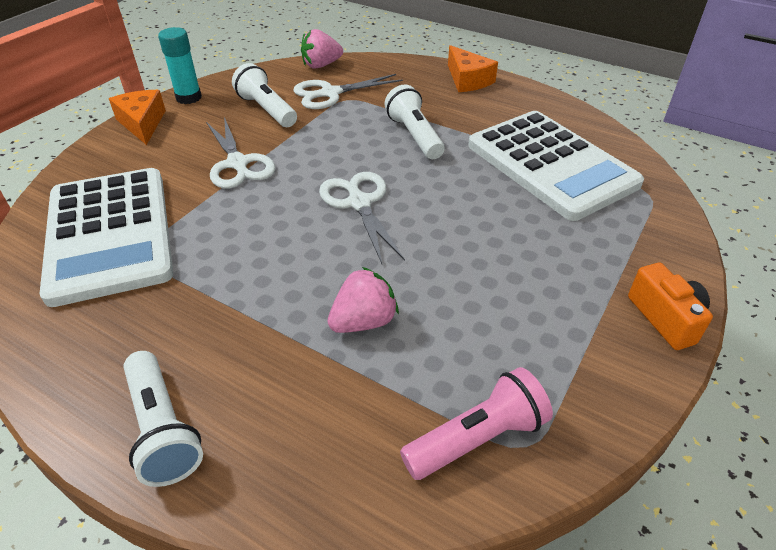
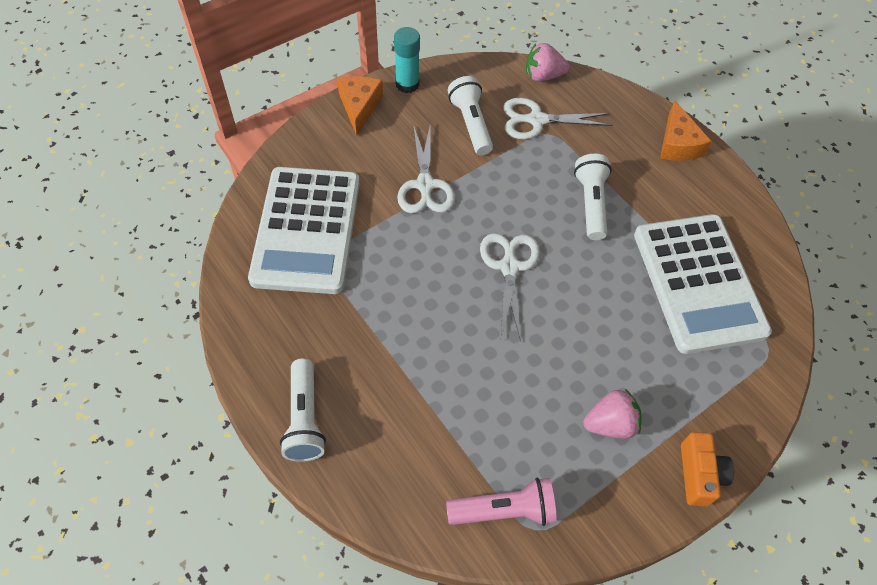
camera: 20 degrees right, 15 degrees up
pink strawberry [327,267,399,333] -> pink strawberry moved to [583,389,641,439]

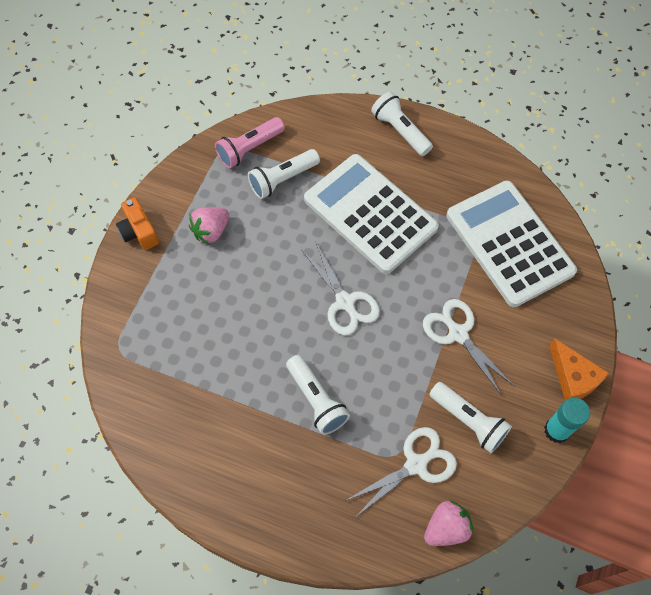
camera: 150 degrees right, 5 degrees up
white calculator [634,214,772,354] -> white calculator moved to [304,154,439,274]
orange cheese [660,101,712,161] -> none
none -> white flashlight [248,149,320,199]

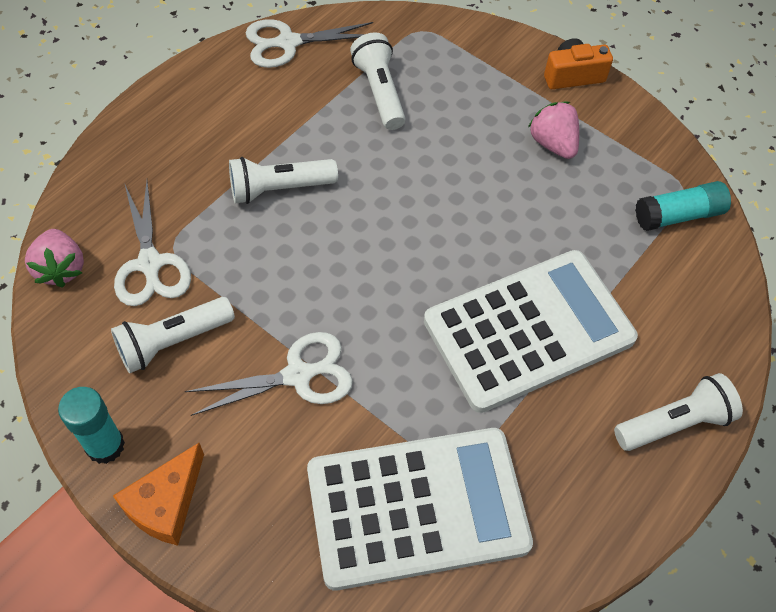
camera: 105 degrees right, 5 degrees down
pink flashlight [215,117,285,168] -> turquoise glue stick [635,181,731,231]
white flashlight [248,149,320,199] -> white flashlight moved to [350,32,406,130]
white scissors [302,243,380,335] -> white scissors moved to [246,19,373,68]
orange cheese [549,339,609,400] -> orange cheese turned 45 degrees counterclockwise [113,443,204,546]

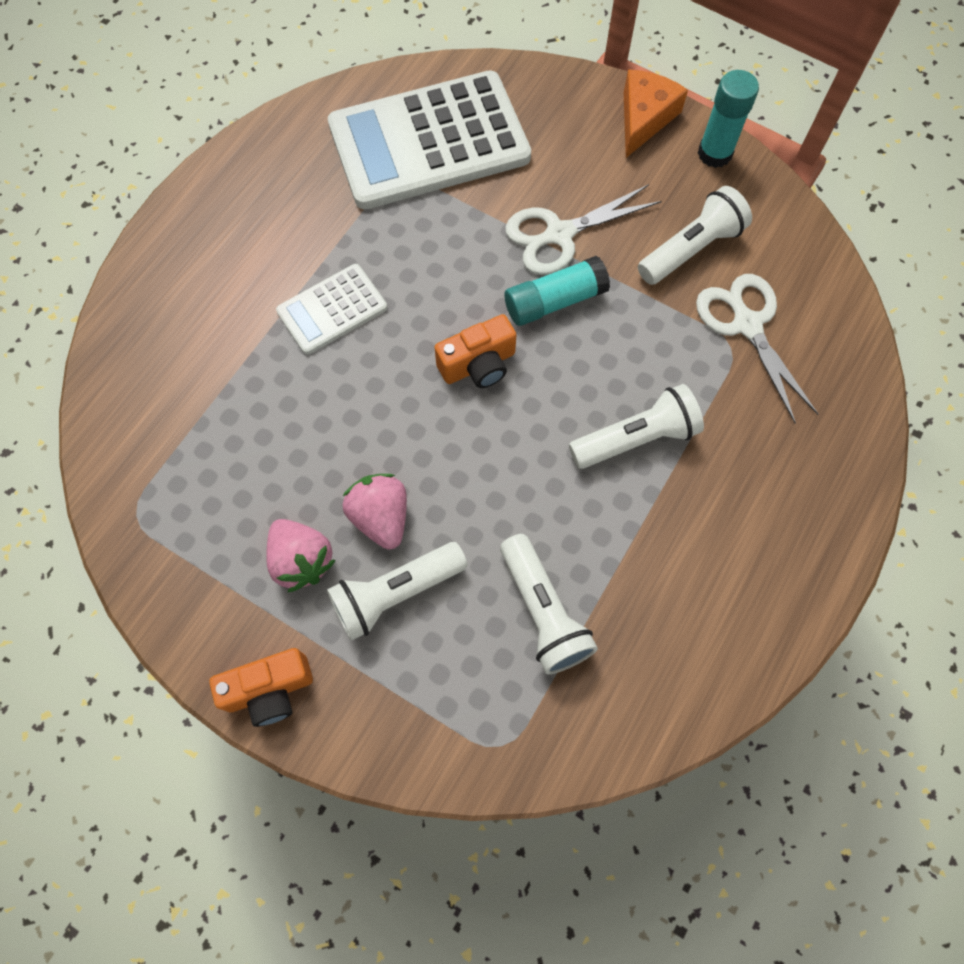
camera: 175 degrees right, 10 degrees up
pink strawberry [25,229,84,288] -> pink strawberry moved to [343,474,407,549]
white scissors [246,19,373,68] -> none
white calculator [424,250,638,413] -> white calculator [276,264,387,355], size x0.49
white flashlight [614,373,743,451] -> white flashlight moved to [327,542,468,641]
turquoise glue stick [635,181,731,231] -> turquoise glue stick moved to [505,256,610,326]
none -> orange camera [435,314,516,388]

